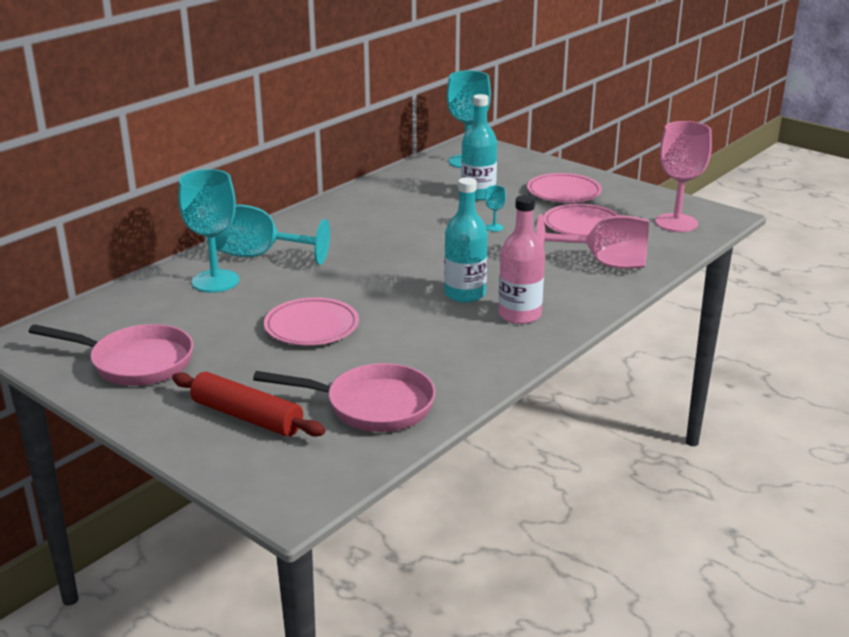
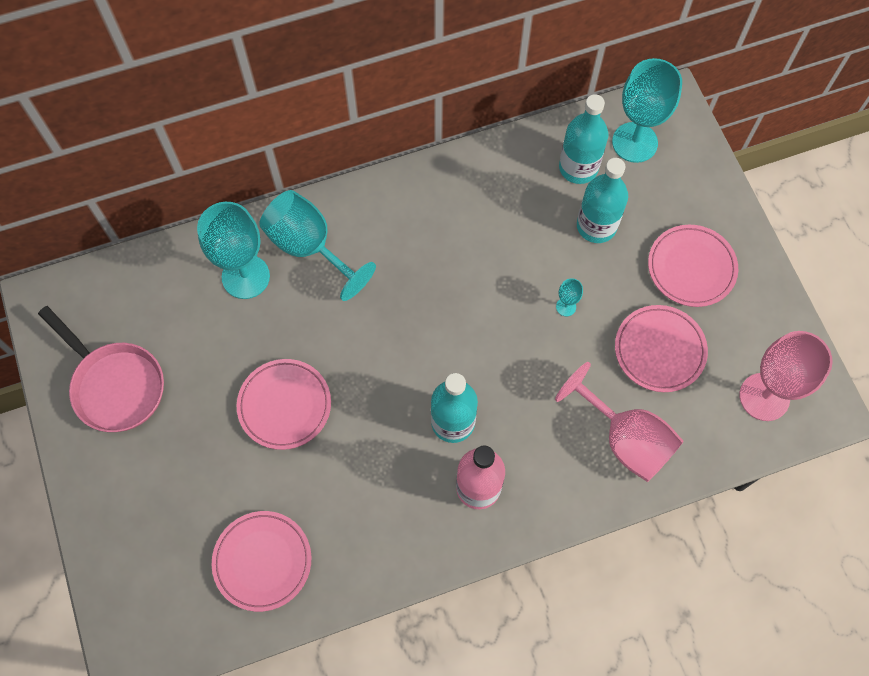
camera: 30 degrees right, 40 degrees up
red rolling pin [172,372,325,437] -> none
pink pan [253,363,436,432] -> pink plate [212,511,311,612]
none -> turquoise bottle [559,94,608,184]

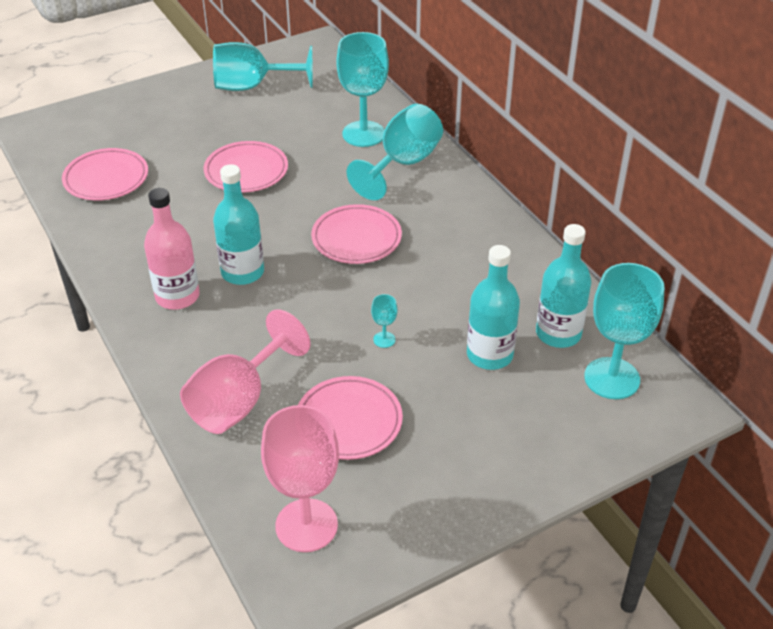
camera: 80 degrees right, 25 degrees down
pink pan [38,306,164,432] -> turquoise goblet [213,42,313,91]
pink plate [648,225,738,307] -> pink plate moved to [311,204,402,264]

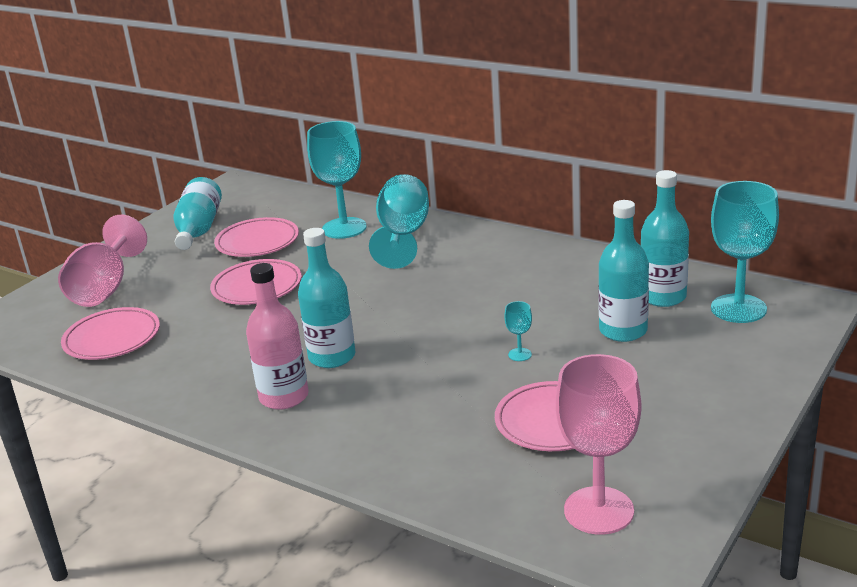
camera: 25 degrees left, 15 degrees down
pink goblet [180,309,310,434] -> pink goblet moved to [58,215,147,307]
turquoise goblet [213,42,313,91] -> turquoise bottle [173,177,222,250]
pink plate [311,204,402,264] -> pink plate moved to [214,217,299,257]

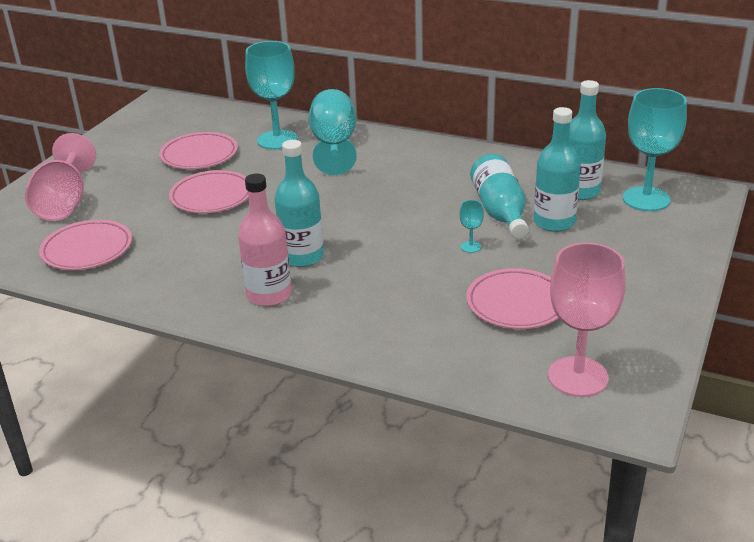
camera: 10 degrees left, 5 degrees up
turquoise bottle [173,177,222,250] -> turquoise bottle moved to [470,154,529,239]

